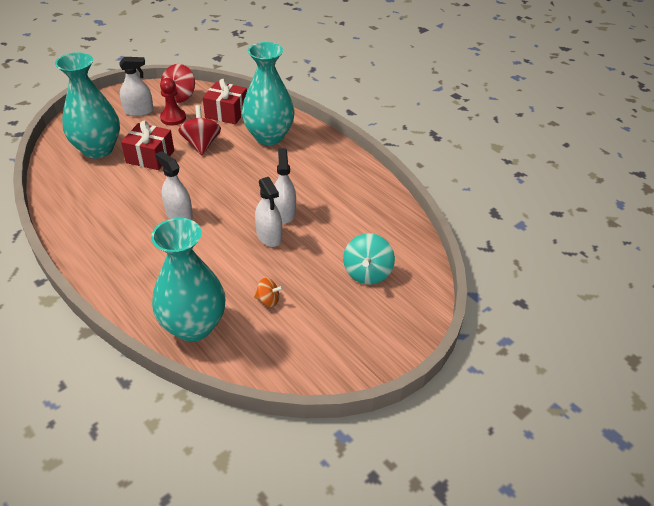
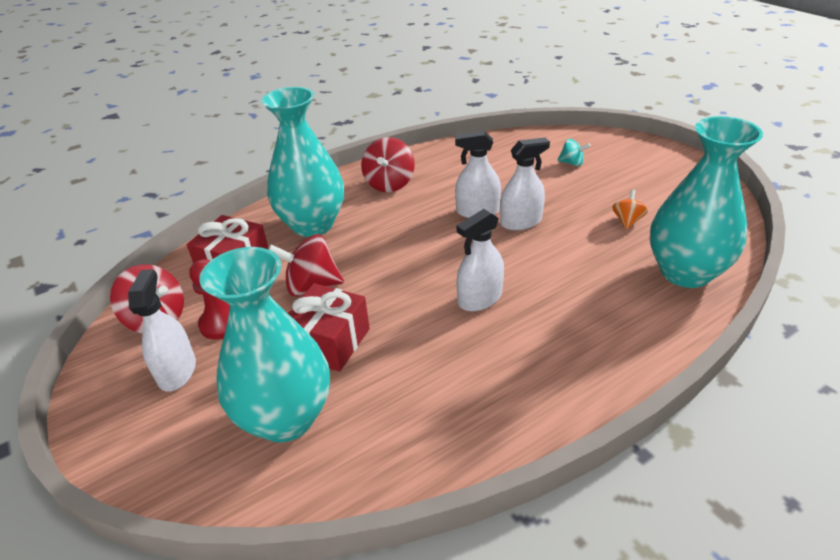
camera: 80 degrees left, 5 degrees down
turquoise spinning top [343,233,395,285] -> turquoise spinning top [558,139,591,166], size x0.56
none -> red spinning top [361,137,415,192]

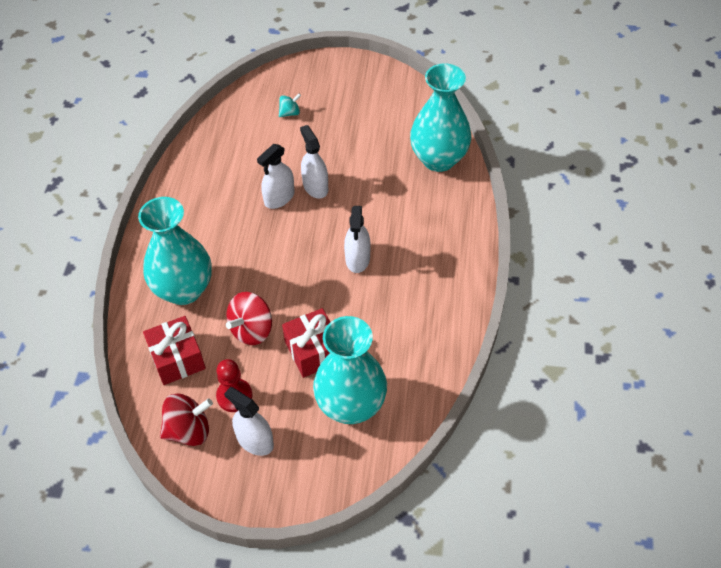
camera: 50 degrees left, 15 degrees up
red spinning top [361,137,415,192] -> none
white spray bottle [500,138,550,230] -> white spray bottle turned 45 degrees counterclockwise [300,125,328,199]
orange spinning top [612,190,648,230] -> none

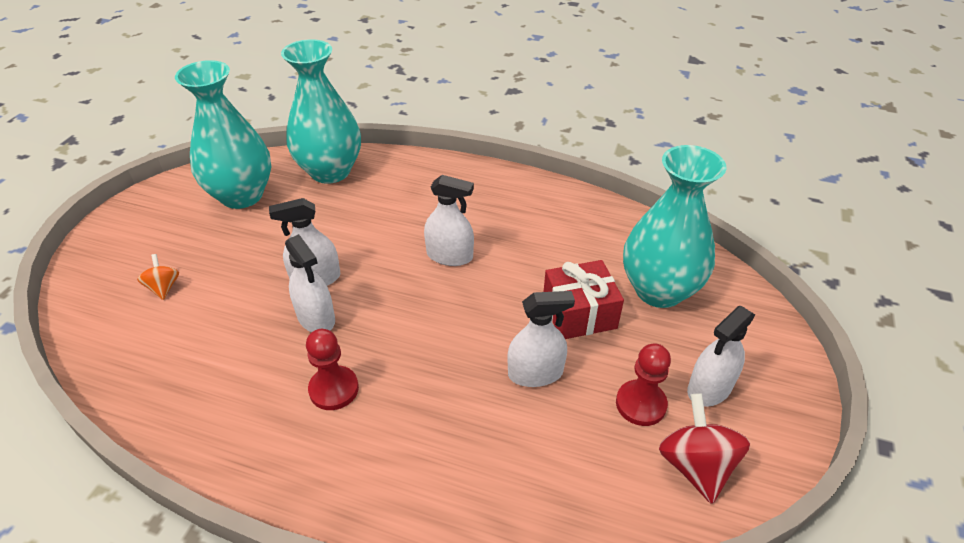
camera: 80 degrees left, 10 degrees down
turquoise vase [138,197,212,305] -> turquoise vase moved to [175,60,271,209]
red gift [143,316,206,385] -> none
red spinning top [226,292,272,345] -> white spray bottle [508,291,575,387]
turquoise spinning top [279,93,301,117] -> orange spinning top [137,254,179,300]
none -> red pawn [306,329,359,410]

